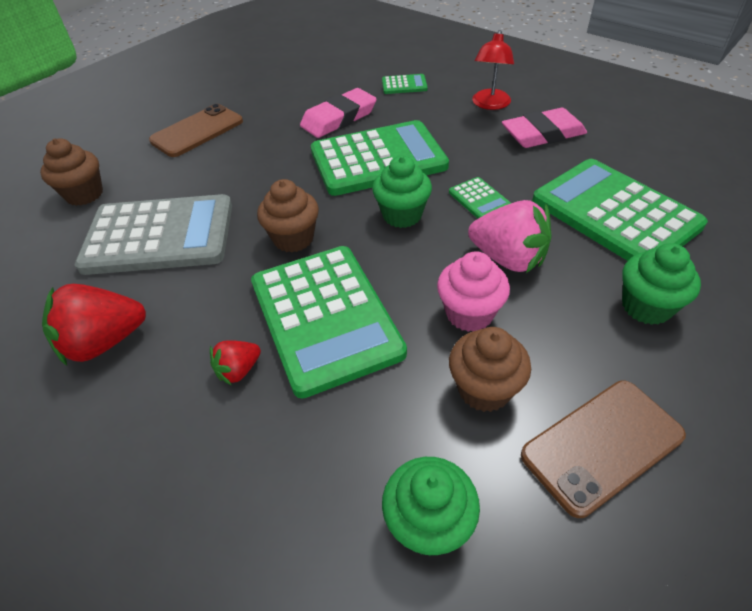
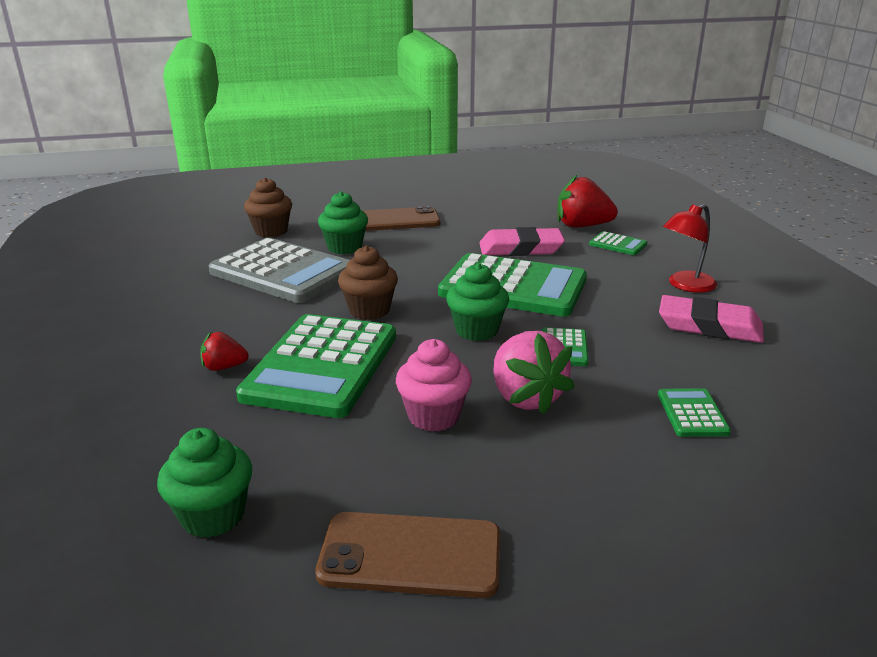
camera: 35 degrees right, 20 degrees down
red strawberry [42,284,146,366] -> red strawberry moved to [557,175,618,228]
brown cupcake [449,327,531,412] -> none
green calculator [532,159,708,261] -> green calculator [658,388,731,437], size x0.42
green cupcake [622,243,701,325] -> green cupcake moved to [318,191,368,254]

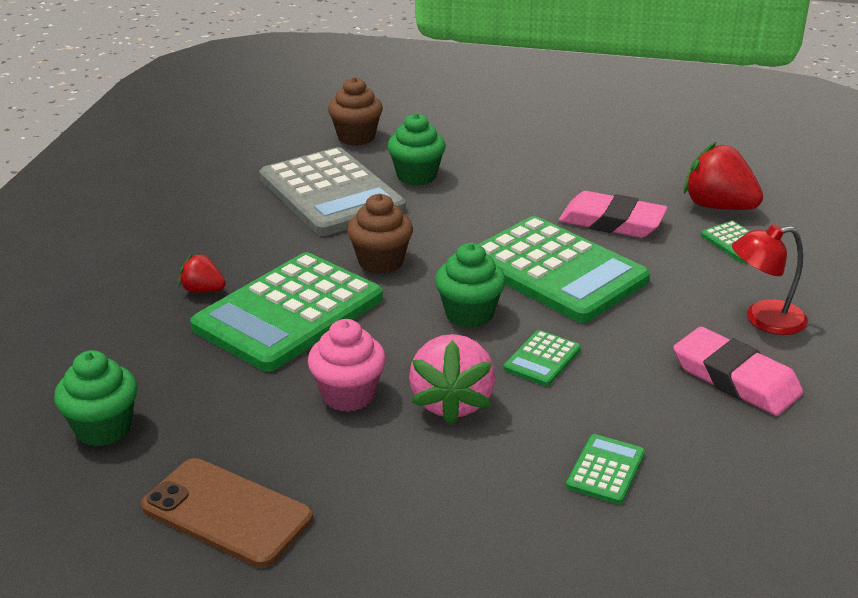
camera: 25 degrees right, 5 degrees up
brown phone [362,206,440,231] -> none

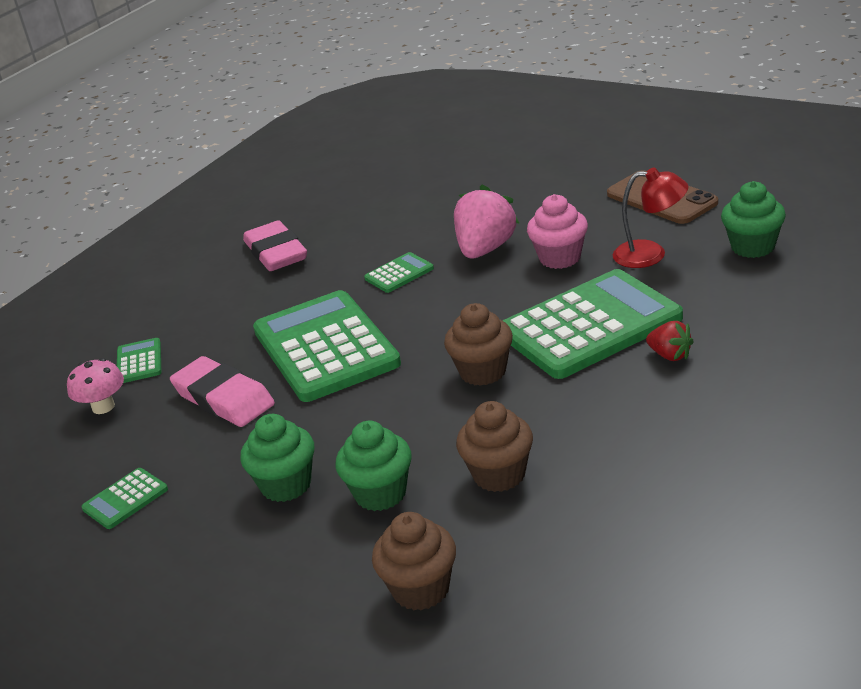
camera: 155 degrees left, 0 degrees up
grey calculator [259,147,406,236] -> brown cupcake [456,401,533,492]
green cupcake [435,243,506,328] -> green cupcake moved to [240,414,314,502]
green calculator [566,434,645,504] -> green calculator moved to [81,468,168,529]
red strawberry [684,142,763,210] -> pink mushroom [67,358,124,414]
red lamp [732,224,808,335] -> red lamp moved to [613,167,689,268]

